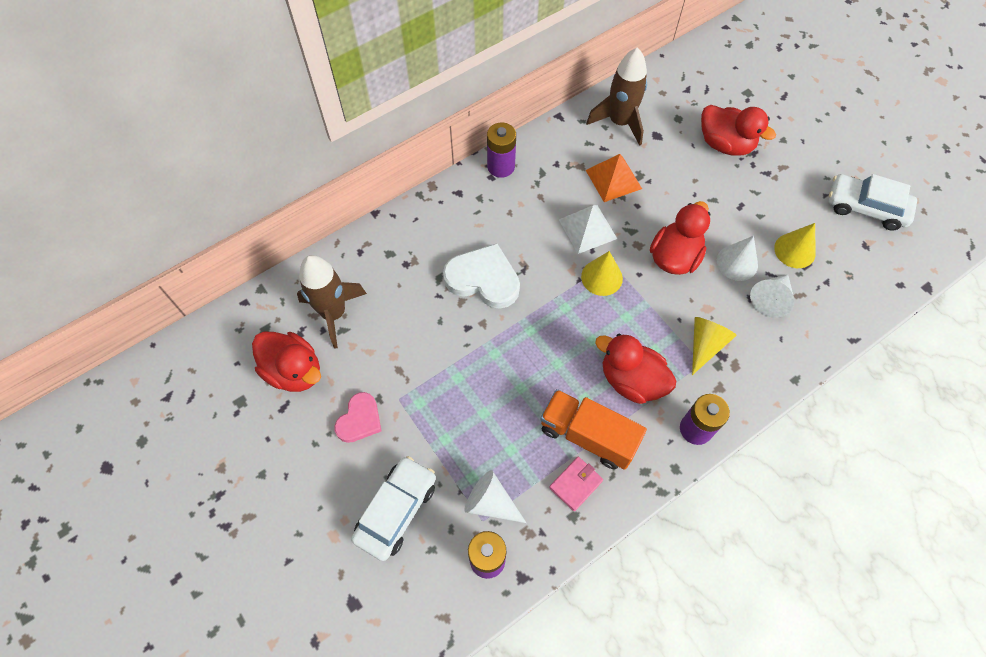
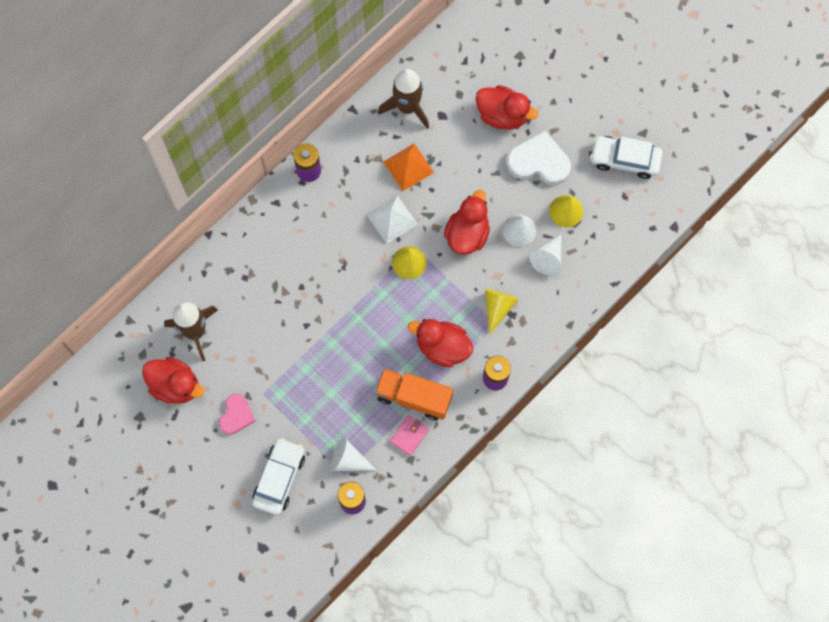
camera: 10 degrees left, 10 degrees up
white heart [443,243,520,309] -> white heart moved to [507,131,571,185]

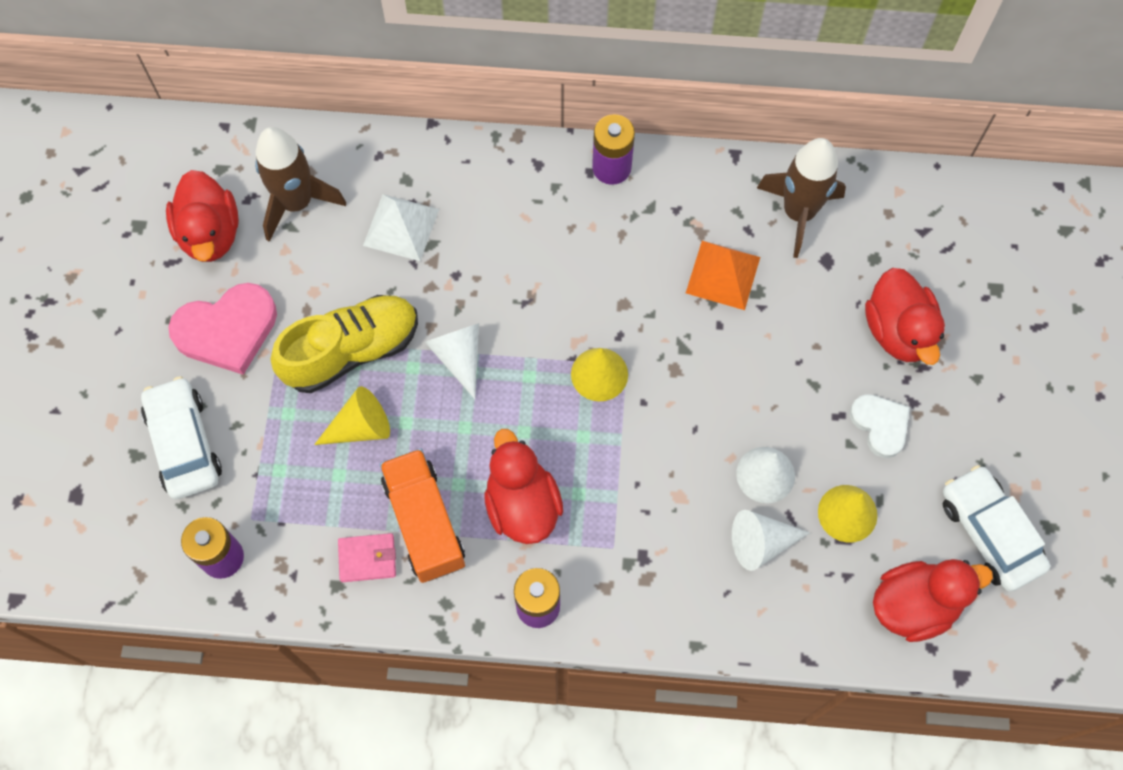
camera: 50 degrees right, 5 degrees down
pink heart [219,394,255,435] -> pink heart [168,283,277,375], size x1.62
white car [252,438,305,515] -> white car turned 90 degrees counterclockwise [141,376,222,499]
white cone [330,438,377,471] -> white cone moved to [425,323,479,399]
white pyramid [366,195,418,244] -> white pyramid moved to [363,194,439,261]
red duck [444,190,490,255] -> red duck moved to [873,559,993,642]
yellow cone [485,289,519,335] -> yellow cone moved to [314,386,390,445]
white heart [507,131,571,185] -> white heart [850,394,910,458], size x0.62
none -> yellow shoe [271,295,418,393]

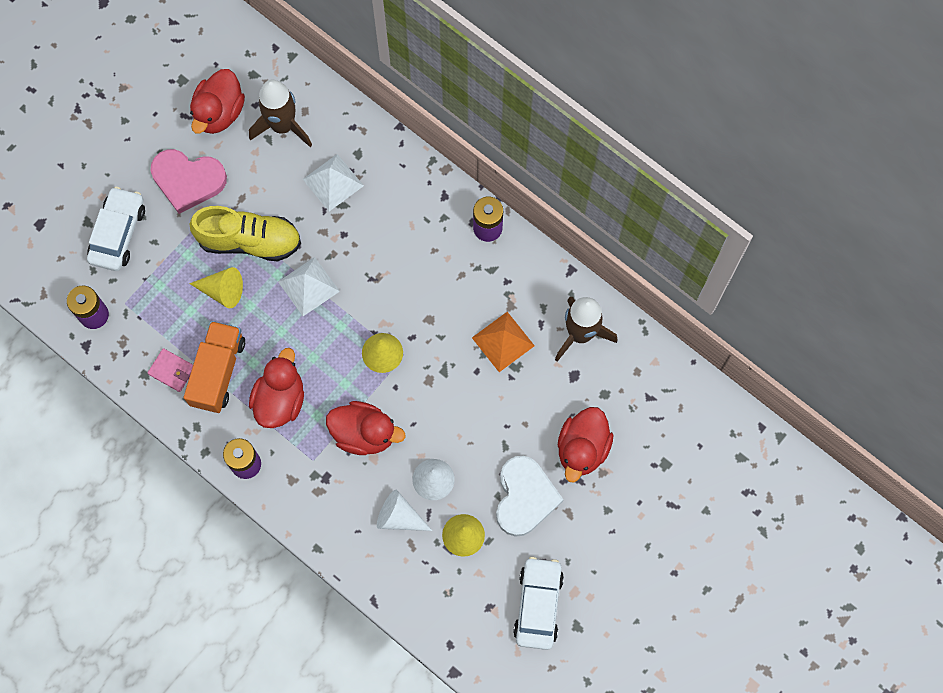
camera: 35 degrees right, 5 degrees up
white cone [425,323,479,399] -> white pyramid [278,257,340,316]
white heart [850,394,910,458] -> white heart [496,456,564,537], size x1.62
red duck [873,559,993,642] -> red duck moved to [326,401,405,455]

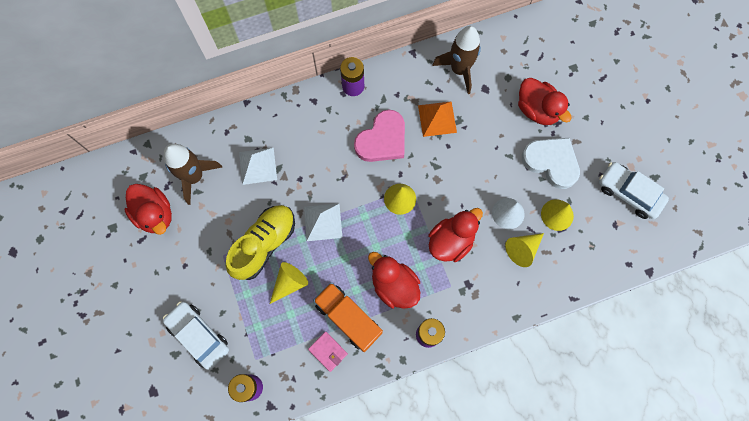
camera: 60 degrees left, 0 degrees up
pink wallet [147,348,193,392] -> pink wallet turned 75 degrees clockwise [308,331,348,372]
pink heart [151,149,227,214] -> pink heart moved to [354,110,405,162]
white cone [377,490,432,531] -> yellow cone [505,233,544,267]

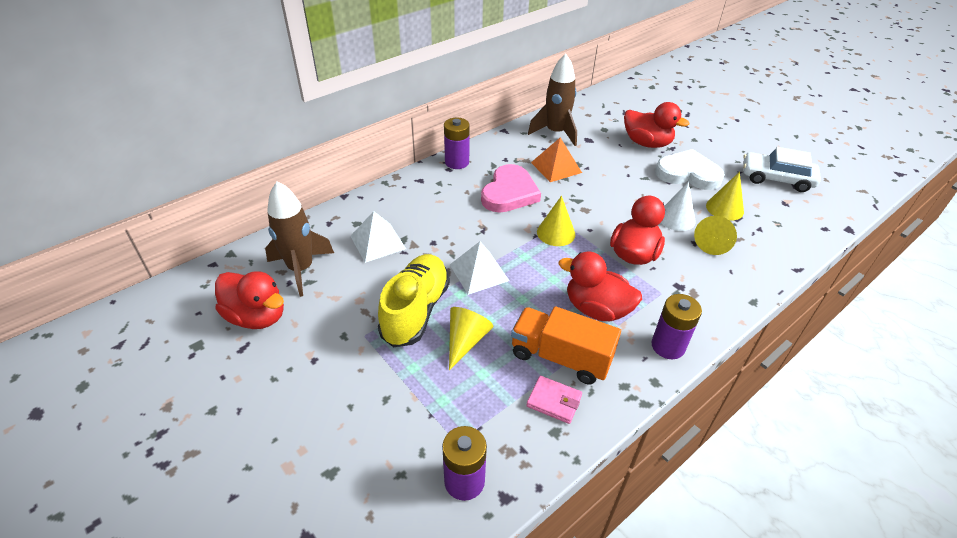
camera: 20 degrees left, 30 degrees down
white car [163,301,229,370] -> none

